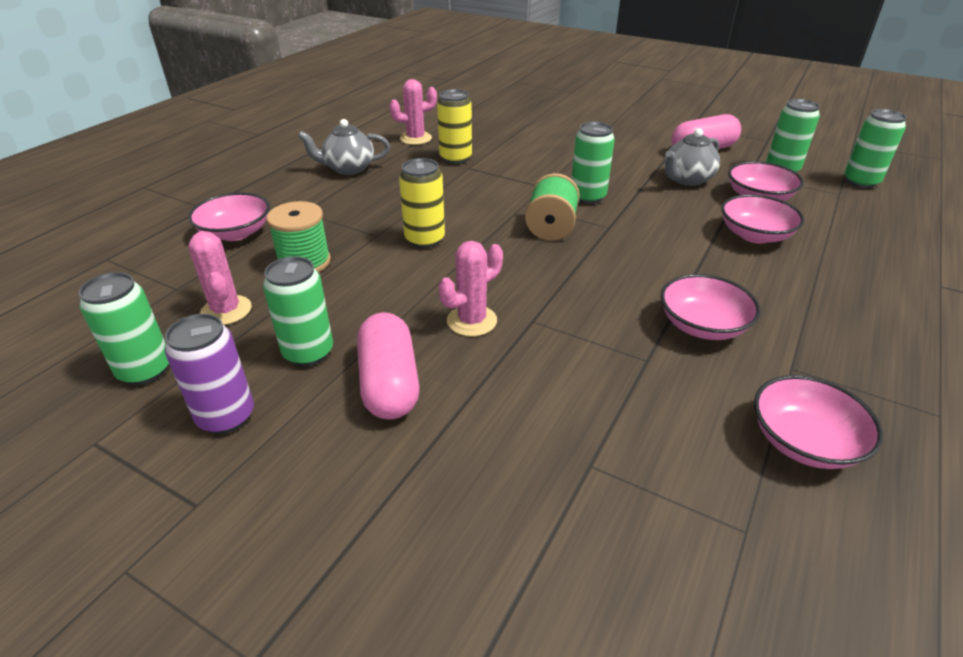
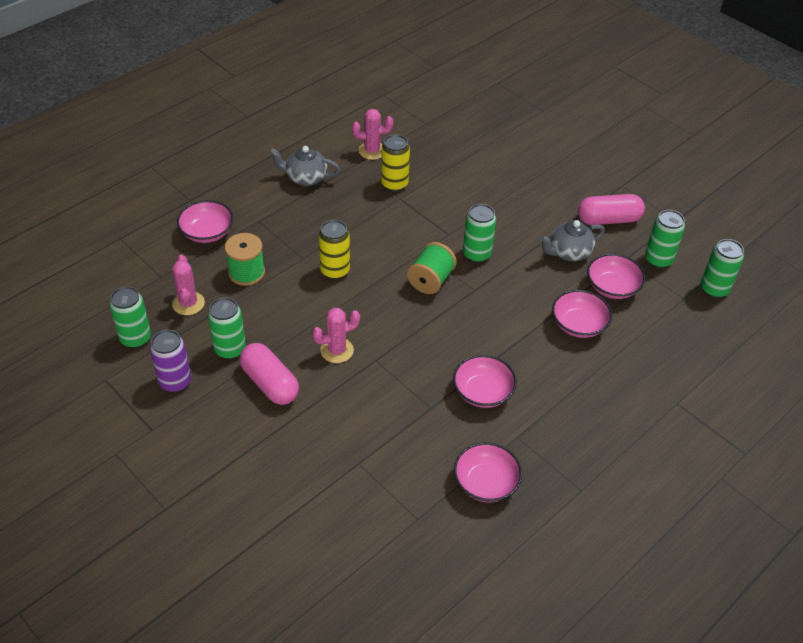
camera: 15 degrees right, 10 degrees up
pink capsule [357,313,419,419] -> pink capsule turned 45 degrees counterclockwise [239,343,299,405]

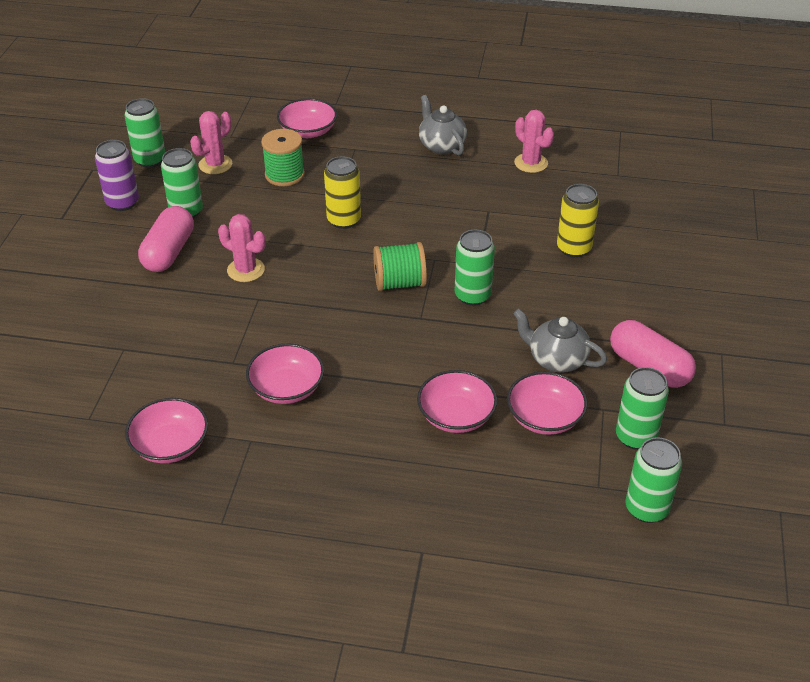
camera: 55 degrees right, 5 degrees down
yellow can [381,134,410,191] -> yellow can moved to [557,184,599,258]

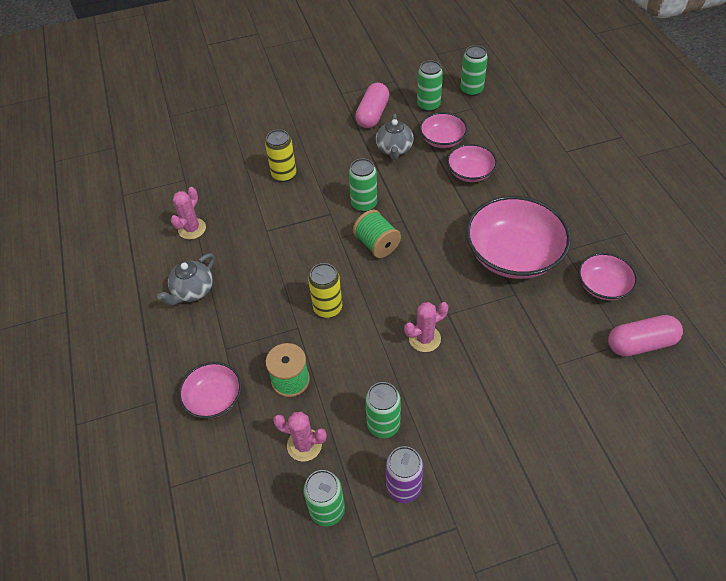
camera: 115 degrees left, 10 degrees up
pink capsule [138,206,194,272] -> pink capsule moved to [608,315,683,356]
pink cactus [218,214,265,282] -> pink cactus turned 60 degrees clockwise [404,302,448,352]
pink bowl [246,344,324,404] -> pink bowl [466,196,571,279], size x1.85

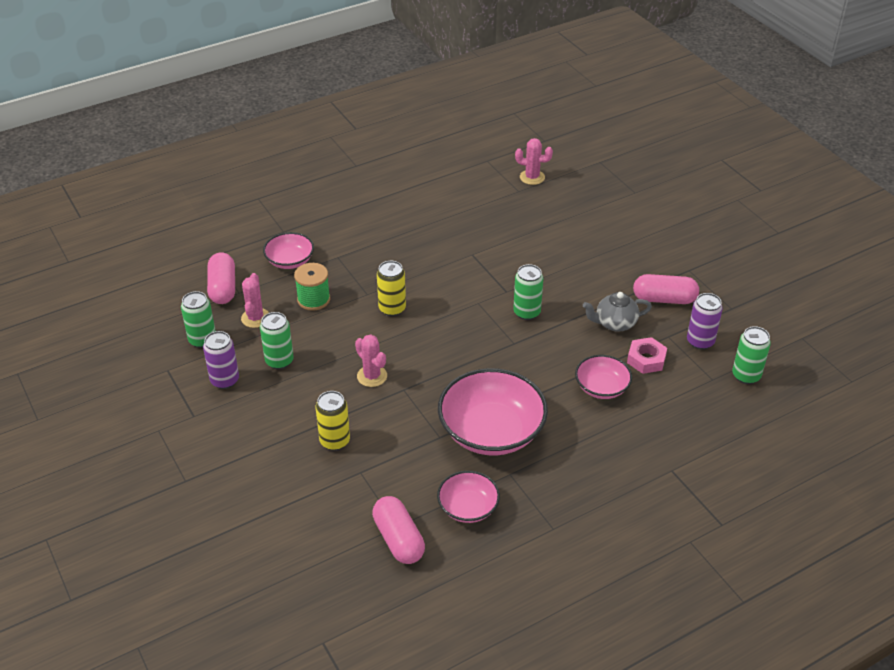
camera: 75 degrees right, 10 degrees down
grey teapot [157,253,215,305] -> none
pink cactus [171,187,206,239] -> pink cactus moved to [515,138,553,185]
yellow can [265,129,296,182] -> yellow can moved to [315,391,350,451]
green spool [353,210,401,258] -> none
green can [417,60,443,112] -> purple can [687,293,723,350]
pink bowl [420,112,468,148] -> pink nut [627,337,667,374]
none -> pink capsule [207,252,235,304]

